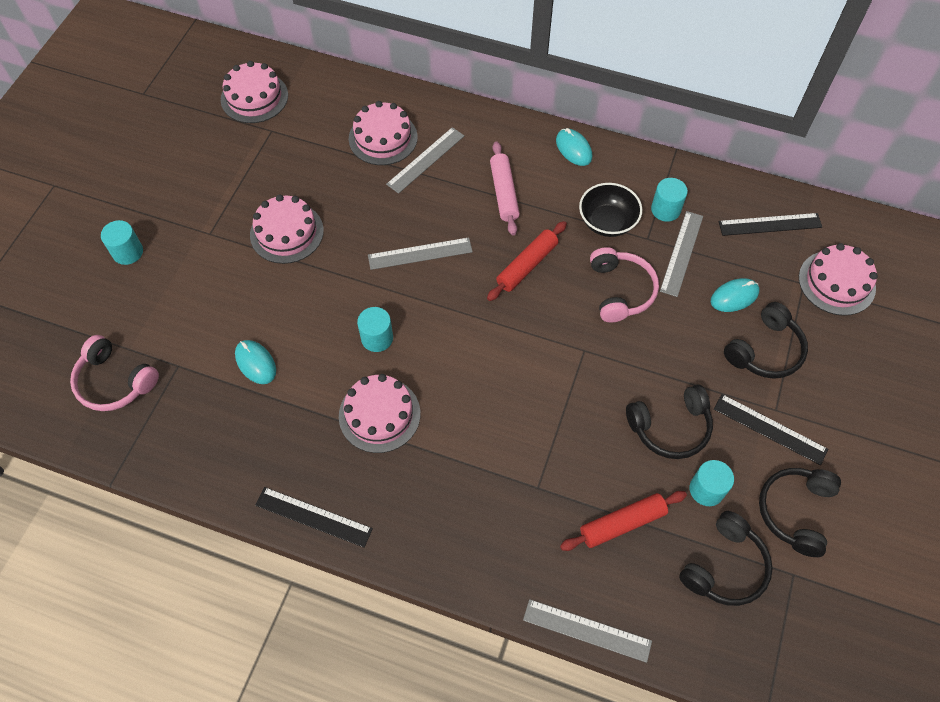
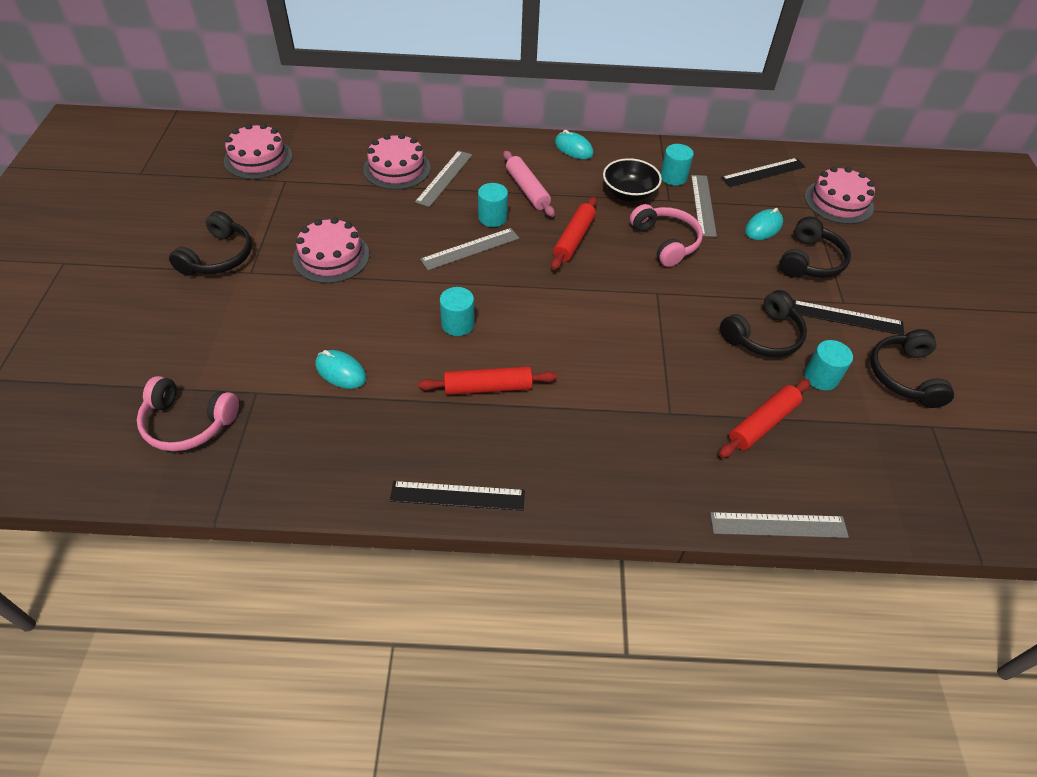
camera: 20 degrees left, 10 degrees down
turquoise cylinder [101,220,143,265] -> turquoise cylinder moved to [478,183,508,227]
pink cake [339,374,420,453] -> red rolling pin [418,366,557,395]
black headphones [679,511,773,606] -> black headphones moved to [169,211,252,276]

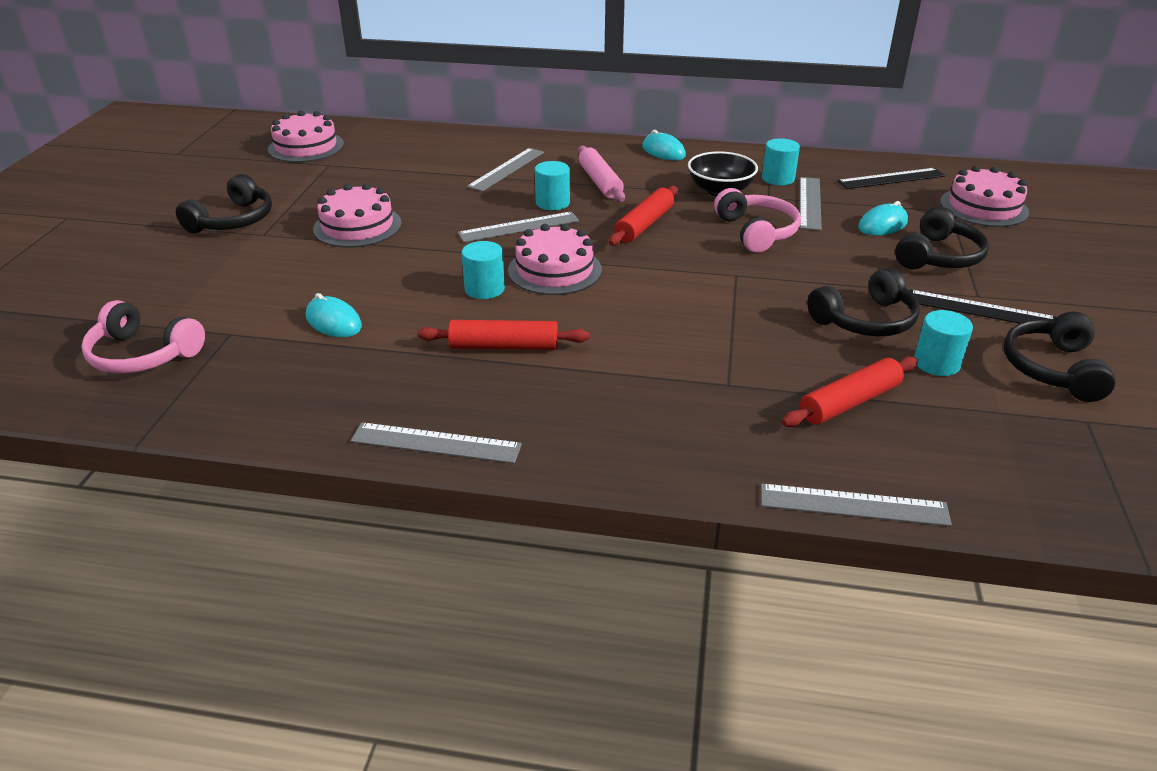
camera: 10 degrees right, 15 degrees down
pink cake [363,133,431,190] -> pink cake moved to [508,224,602,295]
black ruler [390,481,525,511] -> grey ruler [351,422,522,463]

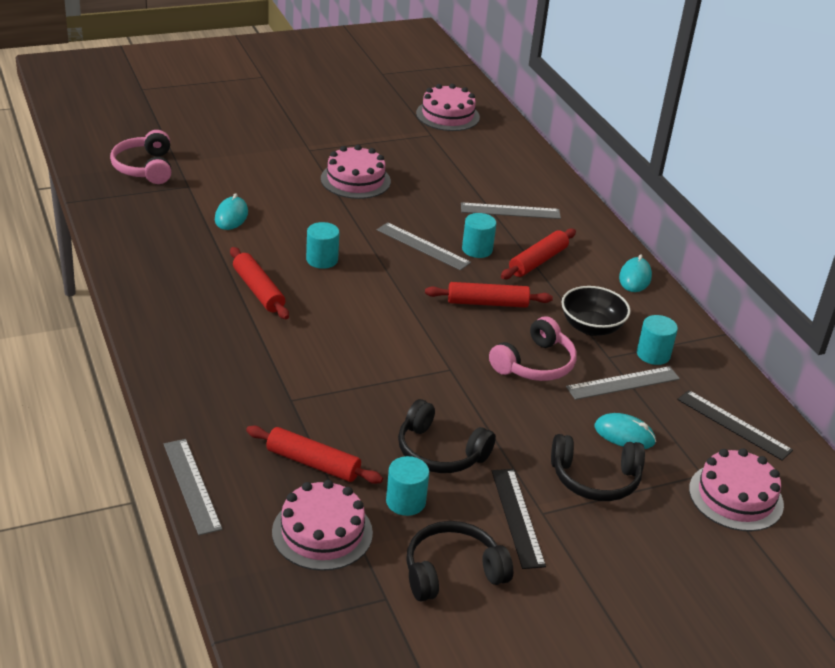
camera: 55 degrees right, 0 degrees up
black headphones [176,174,272,233] -> none
grey ruler [351,422,522,463] -> none
pink cake [508,224,602,295] -> pink cake moved to [272,480,373,571]
pink rolling pin [578,145,625,202] -> red rolling pin [501,228,576,279]

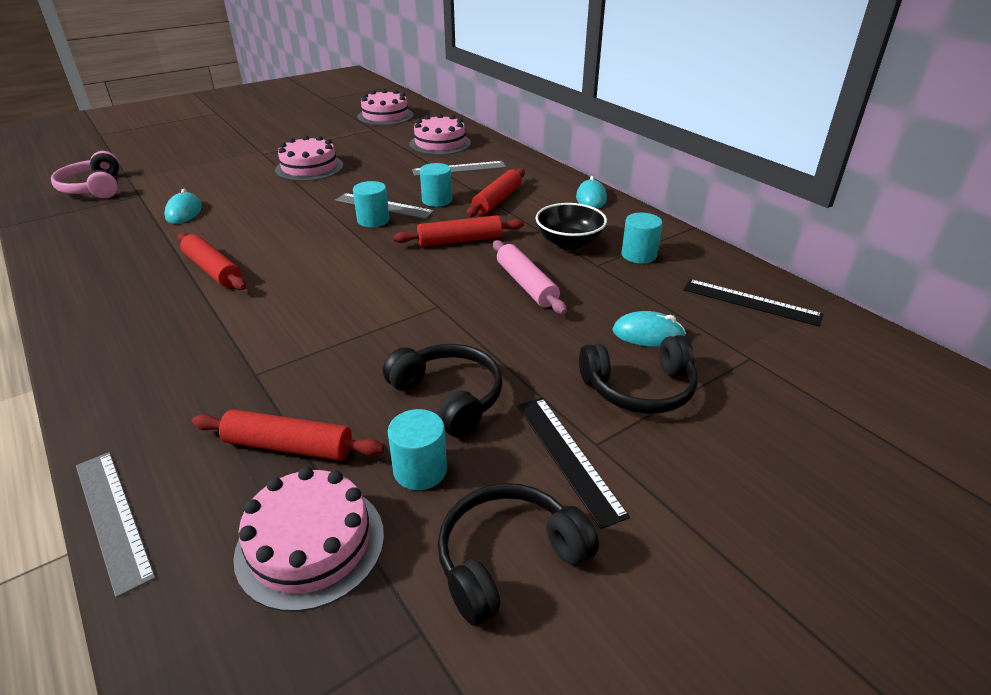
camera: 10 degrees left, 0 degrees up
turquoise cylinder [306,222,339,269] -> turquoise cylinder moved to [353,181,389,227]
black headphones [398,399,496,473] -> black headphones turned 150 degrees counterclockwise [383,344,503,438]
pink headphones [489,316,577,381] -> pink rolling pin [493,240,567,314]
grey ruler [566,366,680,400] -> none
pink cake [689,448,784,531] -> pink cake moved to [409,114,471,155]

